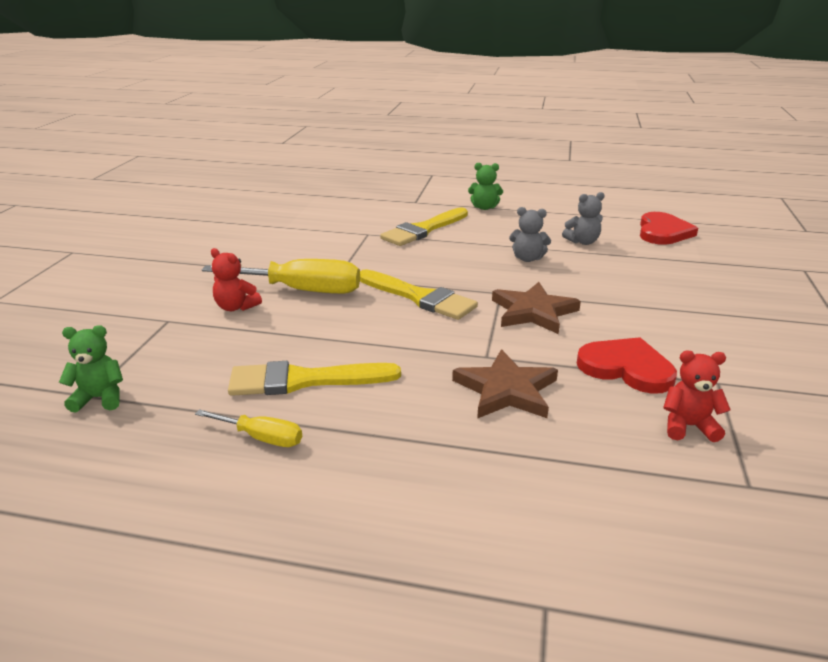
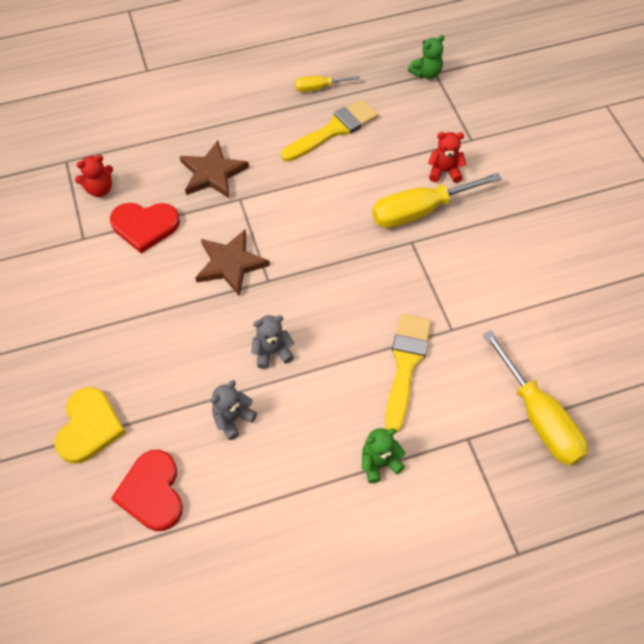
camera: 150 degrees right, 30 degrees up
yellow brush [360,269,478,320] -> none
none -> yellow heart [54,387,126,464]
none -> yellow screwdriver [483,330,588,466]

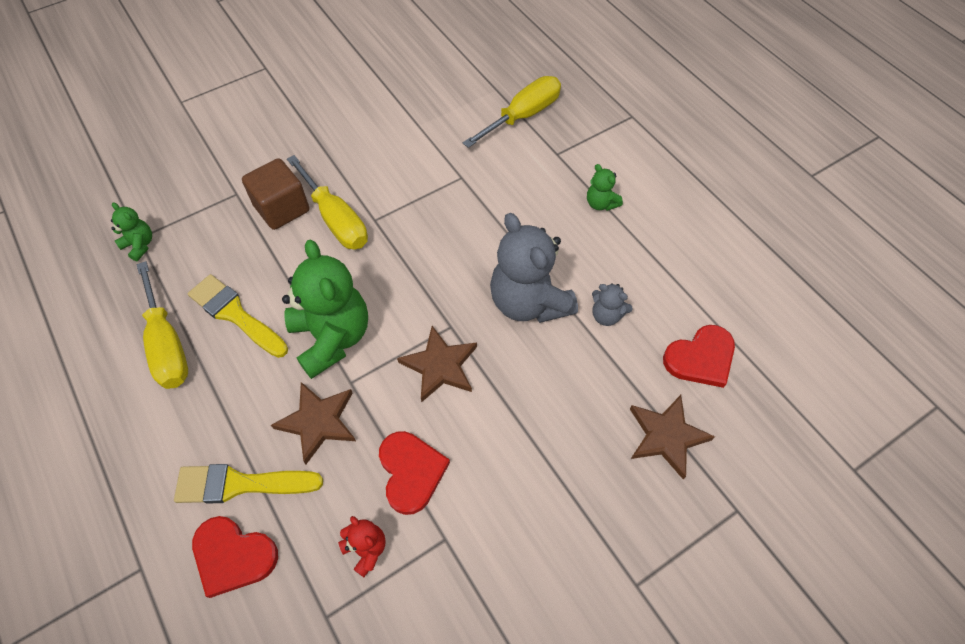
camera: 105 degrees left, 0 degrees up
yellow heart [54,387,126,464] -> brown star [630,395,715,479]
grey teddy bear [251,315,294,369] -> grey teddy bear [490,213,578,323], size x2.17
yellow screwdriver [295,76,360,92] -> yellow screwdriver [137,261,188,389], size x1.91
yellow brush [385,314,432,433] -> yellow brush moved to [174,464,323,504]
red teddy bear [428,132,466,183] -> brown cube [242,158,309,230]
none -> red heart [192,516,278,598]
none -> green teddy bear [282,240,368,379]

